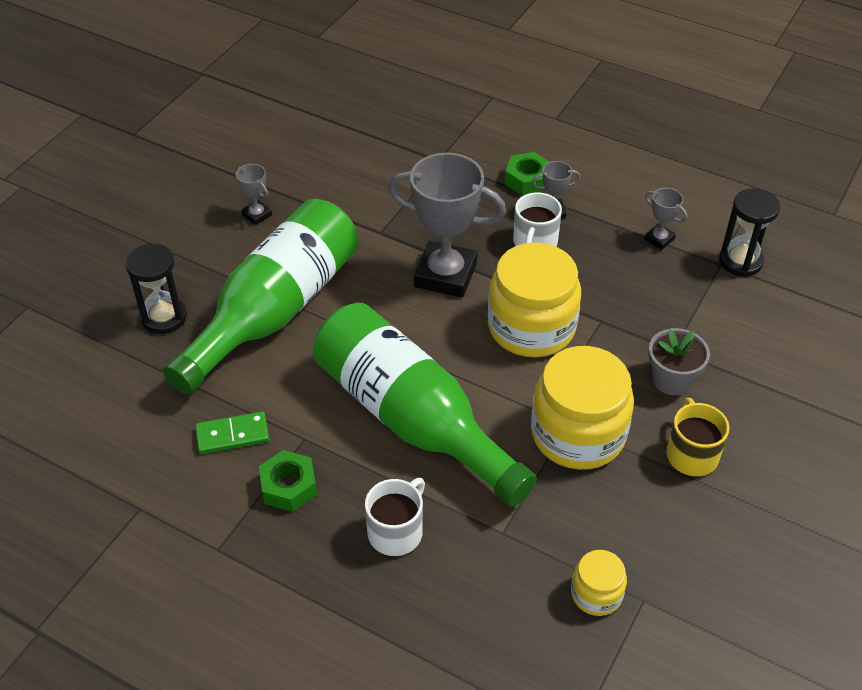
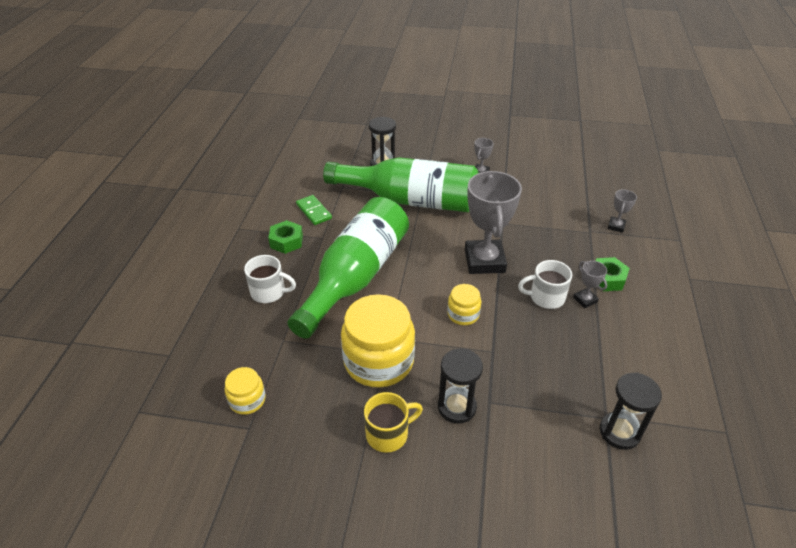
camera: 70 degrees right, 5 degrees down
yellow jar [488,242,581,357] -> yellow jar [447,284,481,325], size x0.49
grey trophy [644,188,687,250] -> grey trophy moved to [608,189,637,233]
grey flower pot [648,328,710,395] -> black hourglass [438,348,483,424]

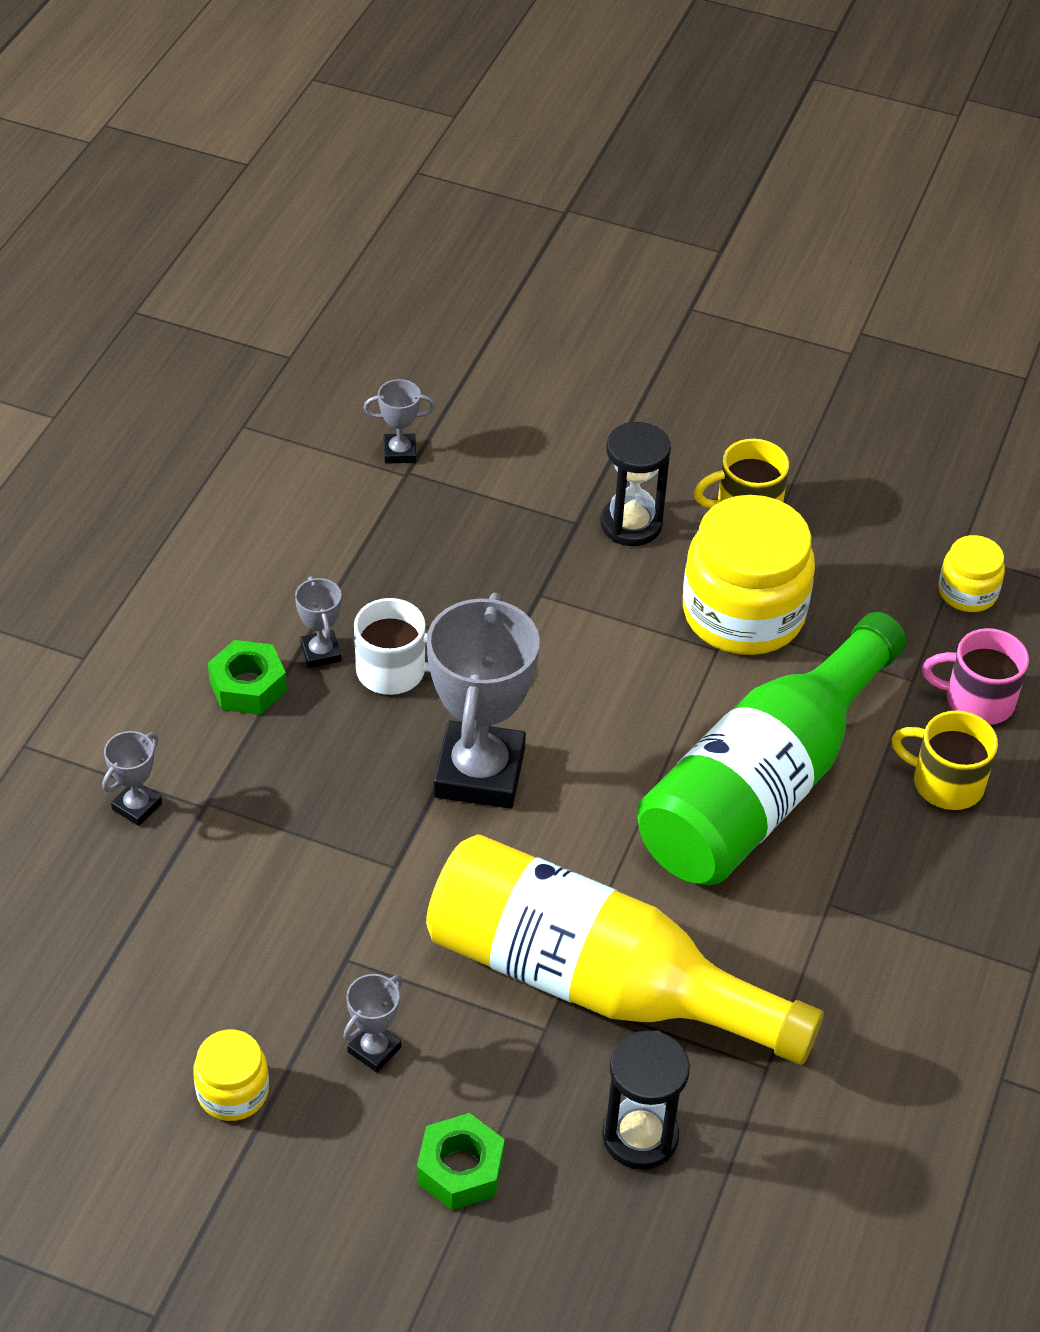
camera: 170 degrees left, 5 degrees up
white mug [244,255,296,303] -> yellow mug [891,710,998,810]
green nut [268,220,303,254] -> green nut moved to [417,1113,505,1210]
green domino [296,195,332,225] -> none
green bottle [323,157,478,212] -> yellow bottle [426,834,824,1065]
yellow jar [447,284,481,325] -> yellow jar moved to [193,1029,269,1121]
black hourglass [600,372,662,450] -> grey trophy [364,379,435,464]
none -> pink mug [922,628,1029,725]

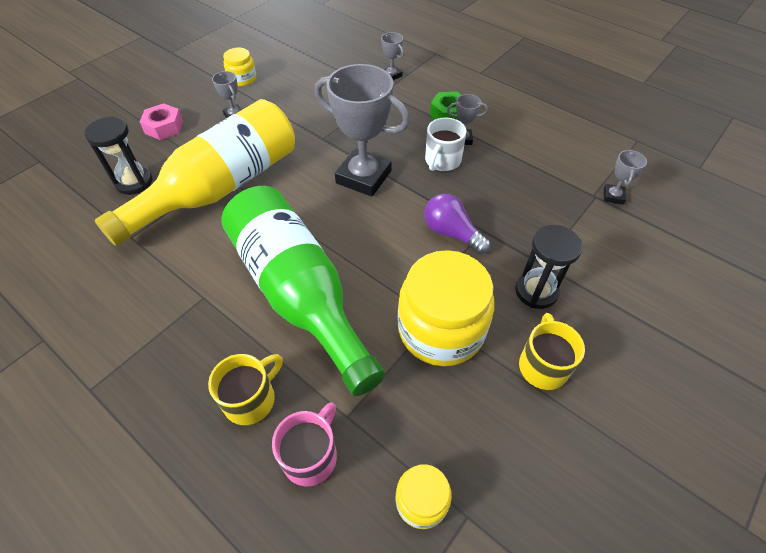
camera: 110 degrees right, 5 degrees up
green nut [417,1113,505,1210] -> pink nut [140,103,183,140]
none -> purple light bulb [424,194,491,254]

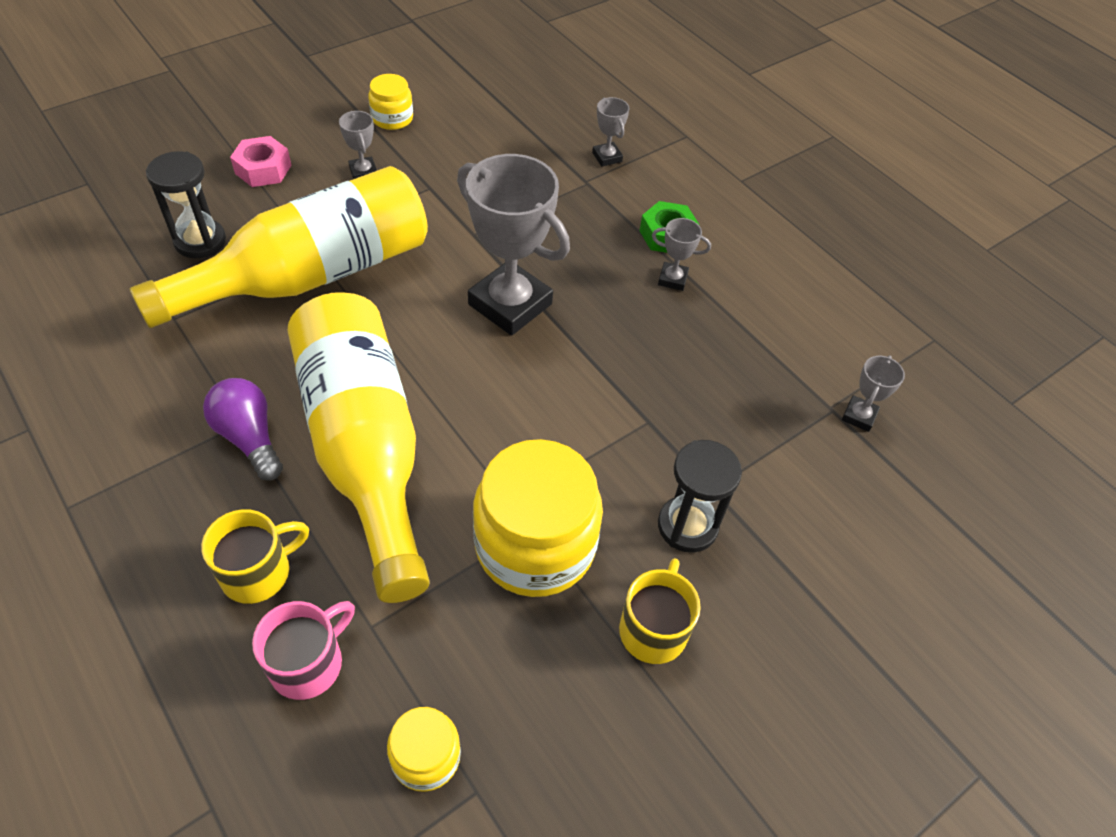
camera: 10 degrees right, 0 degrees up
green bottle [221,186,385,396] -> yellow bottle [288,292,430,603]
purple light bulb [424,194,491,254] -> purple light bulb moved to [203,378,283,481]
white mug [425,118,467,171] -> none

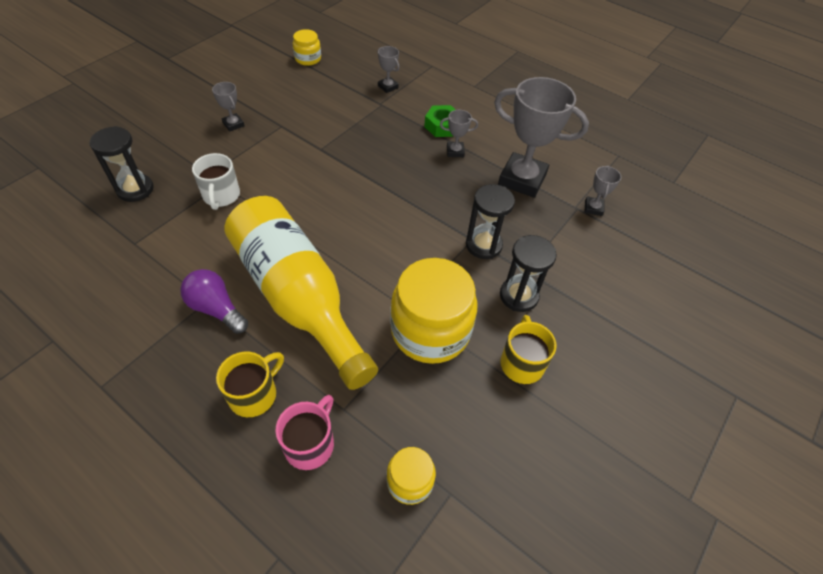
camera: 15 degrees left, 0 degrees up
yellow bottle [130,166,428,328] -> white mug [192,153,240,210]
pink nut [230,136,291,187] -> none
yellow jar [368,74,413,130] -> yellow jar moved to [293,29,321,66]
grey trophy [457,154,570,336] -> grey trophy moved to [494,77,589,198]
none -> black hourglass [466,184,515,259]

